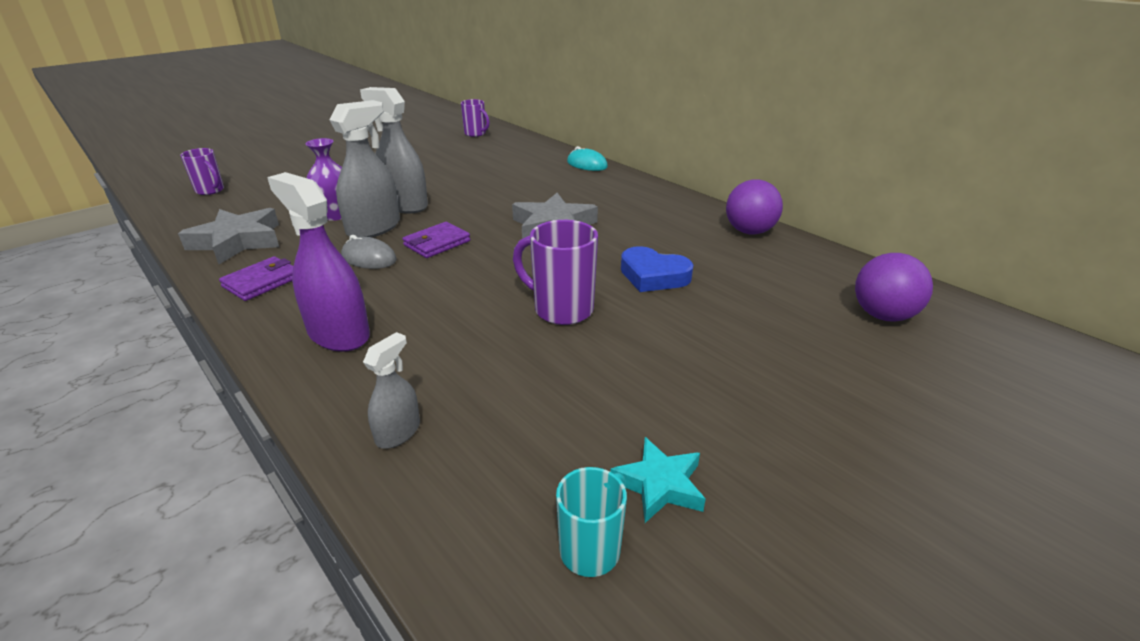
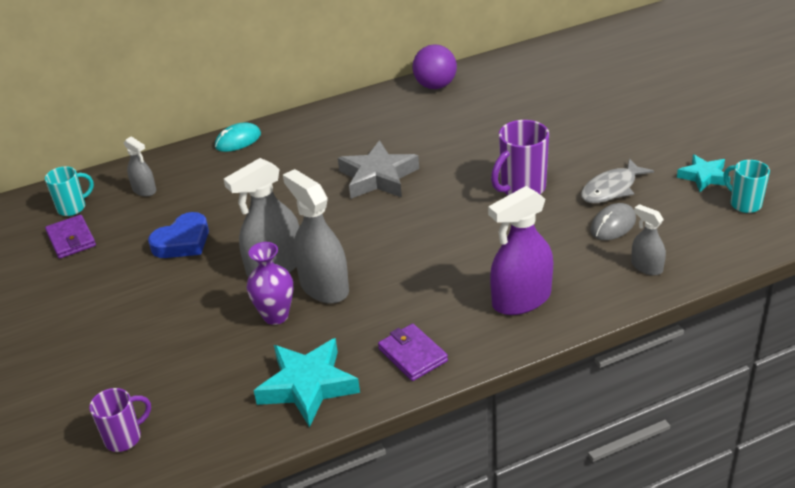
camera: 70 degrees left, 5 degrees up
grey star [178,208,279,264] -> turquoise star [254,338,360,427]
grey mouse [341,235,397,269] -> grey mouse moved to [590,203,636,240]
purple wallet [403,222,470,258] -> purple wallet moved to [45,215,96,259]
purple mug [461,99,490,137] -> turquoise mug [45,166,94,216]
blue heart [621,246,693,292] -> blue heart moved to [148,212,209,258]
purple ball [855,253,933,322] -> none
none -> grey spray bottle [124,137,156,197]
none -> grey fish [581,158,654,203]

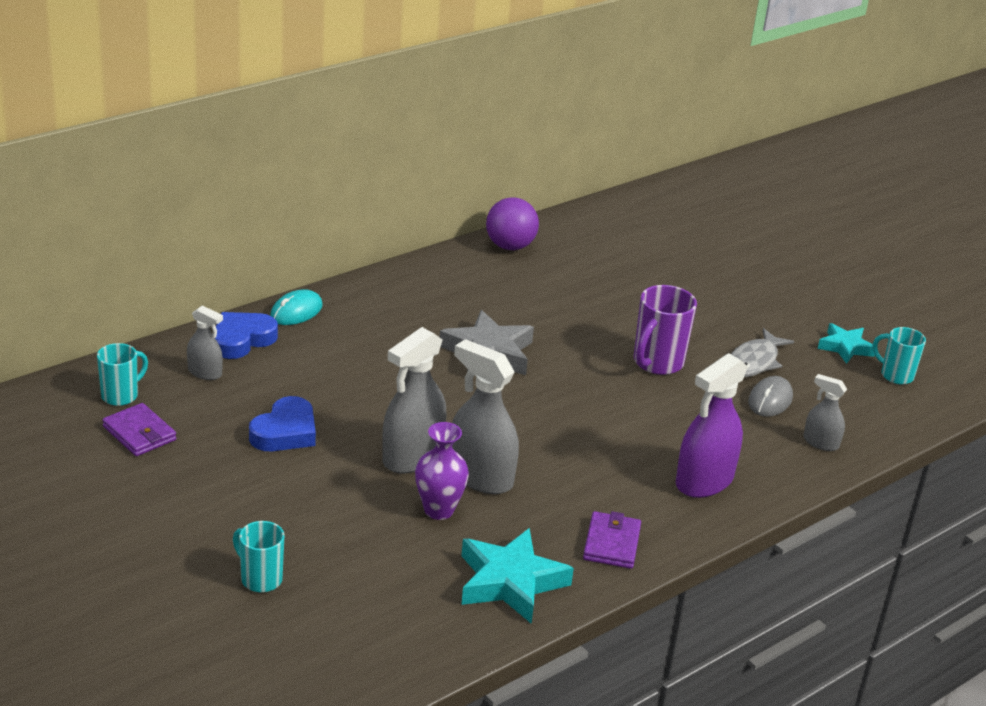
camera: 20 degrees left, 5 degrees down
purple mug [89,388,151,452] -> none
purple wallet [378,324,448,381] -> purple wallet turned 60 degrees clockwise [583,511,641,569]
none -> blue heart [212,312,278,359]
none -> turquoise mug [233,521,285,592]

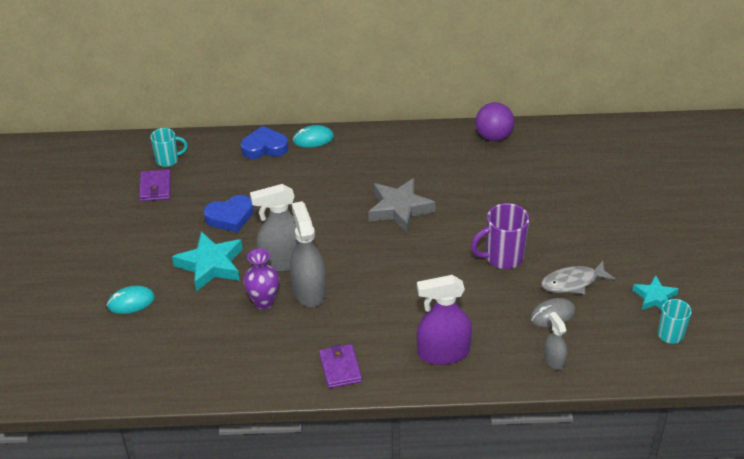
camera: 40 degrees right, 10 degrees up
grey spray bottle [187,305,223,380] -> none
turquoise mug [233,521,285,592] -> turquoise mouse [107,286,155,314]
turquoise star [461,528,574,624] -> turquoise star moved to [172,231,242,291]
purple wallet [583,511,641,569] -> purple wallet turned 60 degrees counterclockwise [319,344,362,388]

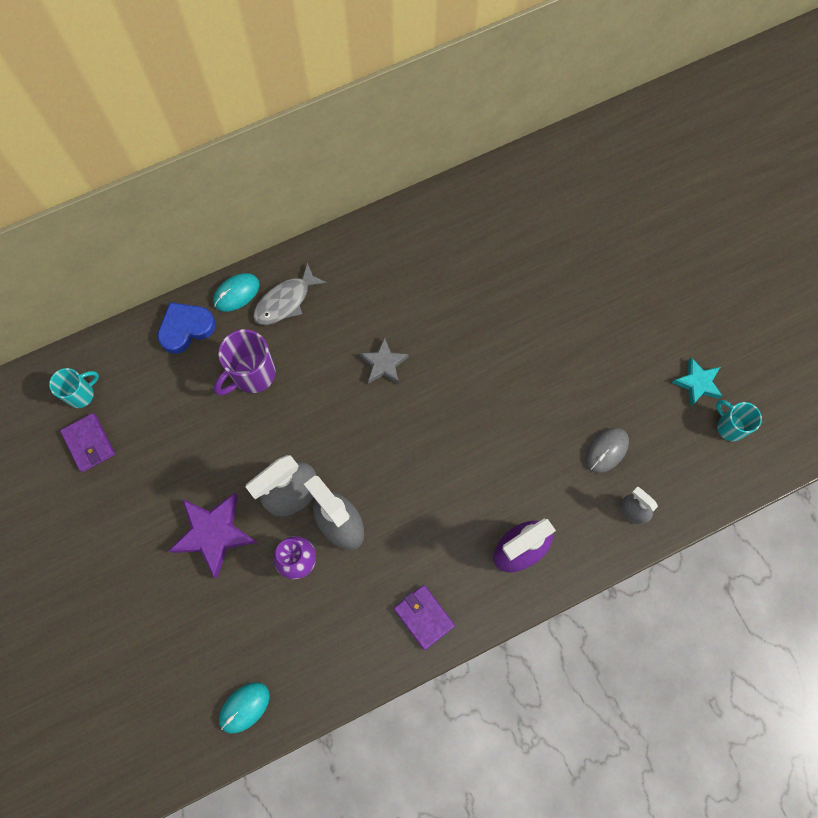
camera: 25 degrees left, 30 degrees up
turquoise mouse [107,286,155,314] -> turquoise mouse moved to [219,682,270,733]
turquoise star [172,231,242,291] -> purple star [169,493,258,578]
blue heart [204,195,254,232] -> none
grey star [368,178,436,233] -> grey star [360,337,409,384], size x0.61
purple mug [471,203,529,269] -> purple mug moved to [214,329,276,395]
purple ball [475,102,514,141] -> none
grey fish [541,261,615,294] -> grey fish moved to [253,262,327,325]

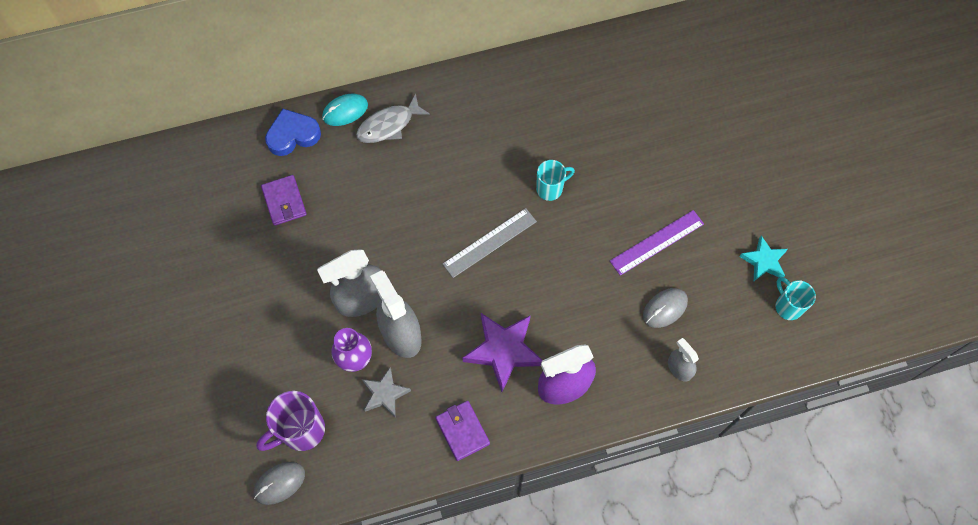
camera: 10 degrees right, 5 degrees down
turquoise mug [49,368,99,408] -> turquoise mug moved to [536,160,575,201]
purple wallet [60,413,115,472] -> purple wallet moved to [261,175,307,226]
purple star [169,493,258,578] -> purple star moved to [463,313,542,392]
purple mug [214,329,276,395] -> purple mug moved to [256,391,325,451]
turquoise mouse [219,682,270,733] -> grey mouse [253,462,305,505]
grey star [360,337,409,384] -> grey star moved to [362,367,411,417]
none -> grey ruler [443,208,537,278]
none -> purple ruler [610,210,704,276]

